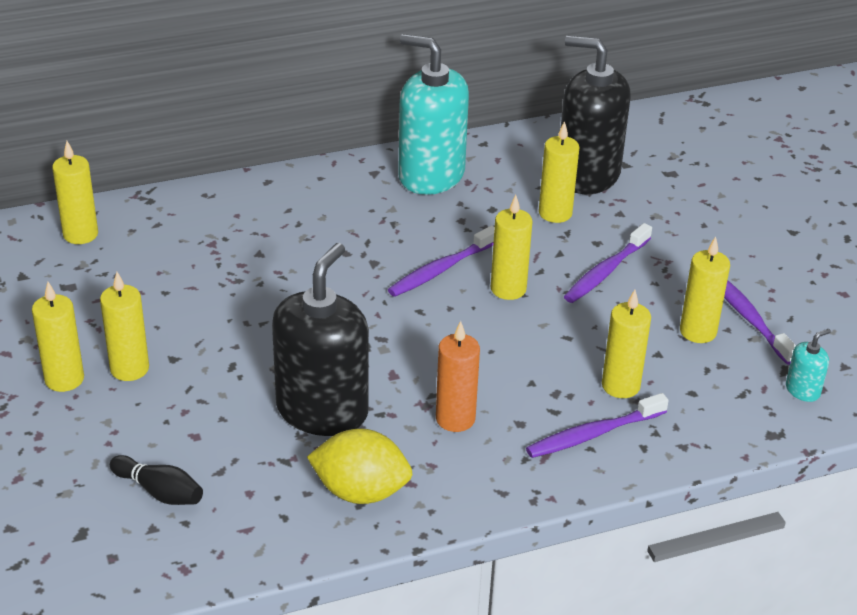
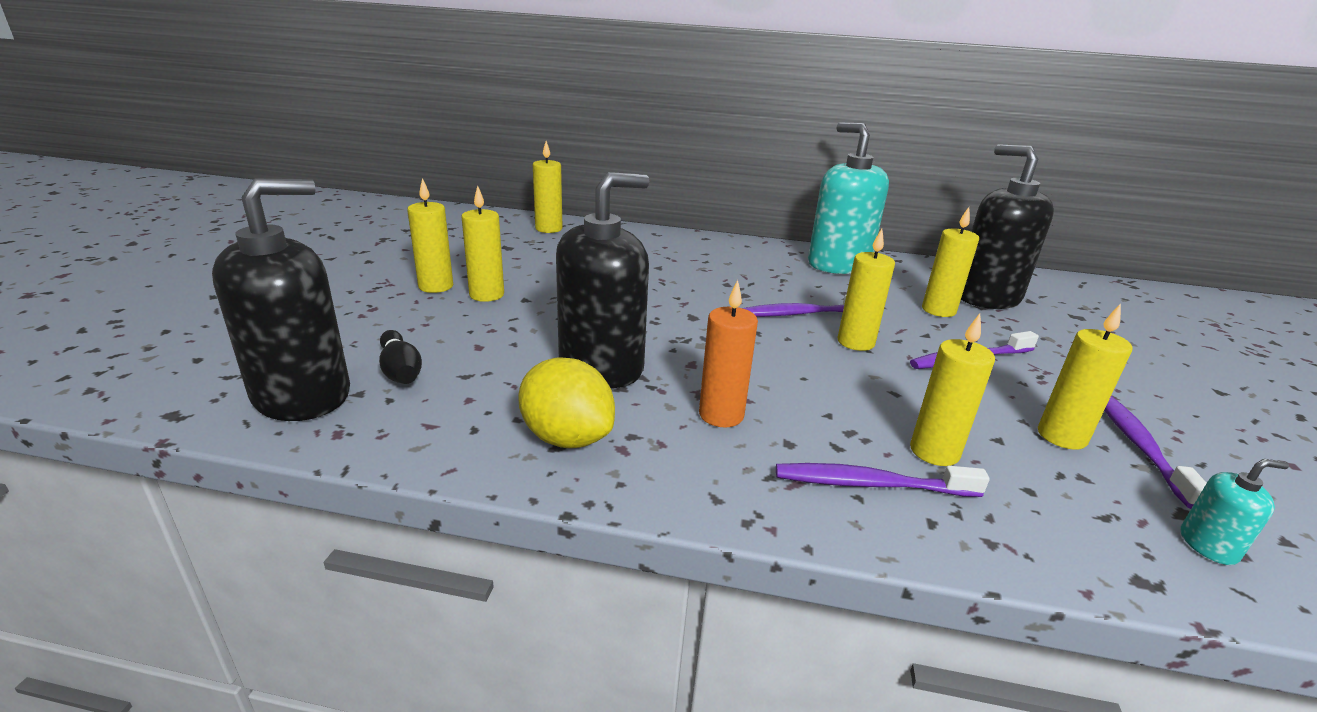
camera: 30 degrees right, 10 degrees down
none -> black soap dispenser [212,179,350,421]

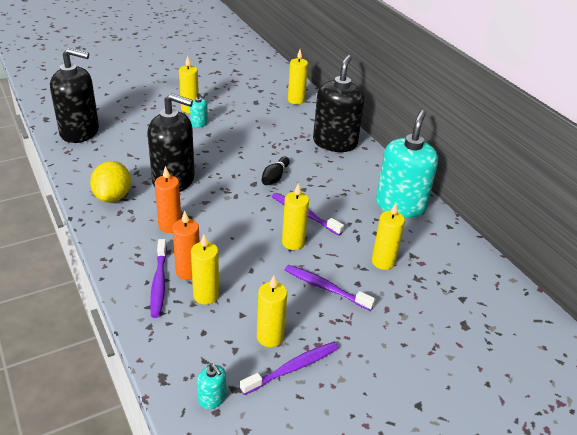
camera: 50 degrees right, 10 degrees up
black bowling pin [379,330,422,384] -> black bowling pin moved to [261,156,290,185]
yellow candle [461,186,504,302] -> turquoise soap dispenser [190,92,208,128]
purple toothbrush [776,463,990,497] -> purple toothbrush turned 150 degrees counterclockwise [150,239,167,318]
black soap dispenser [961,144,1054,309] -> black soap dispenser moved to [313,55,364,152]
none -> orange candle [172,210,200,280]

